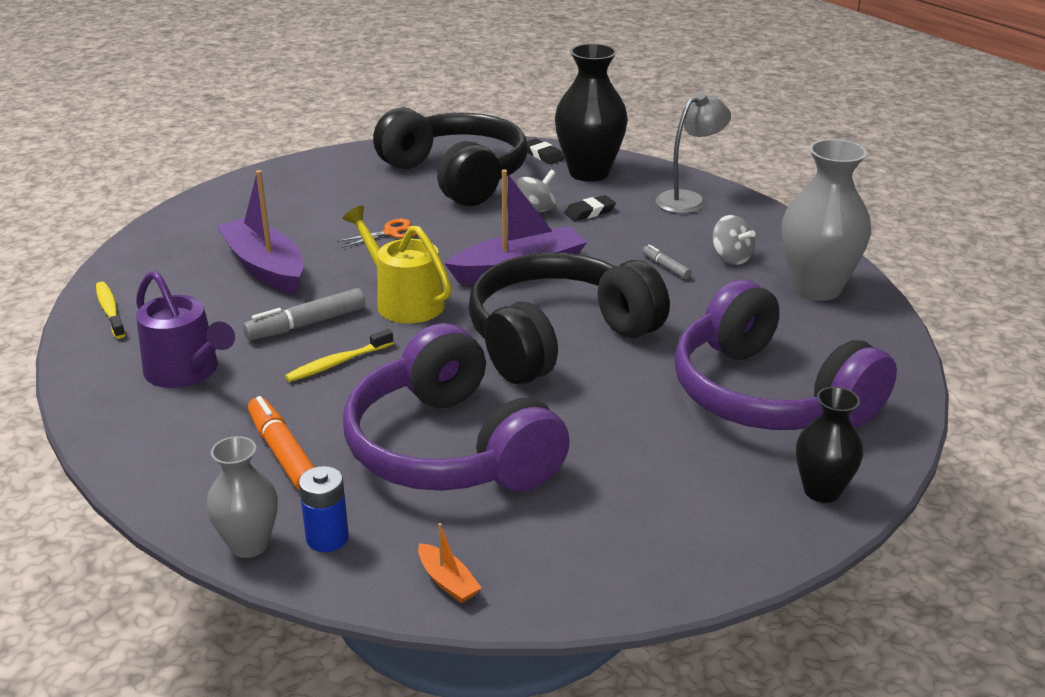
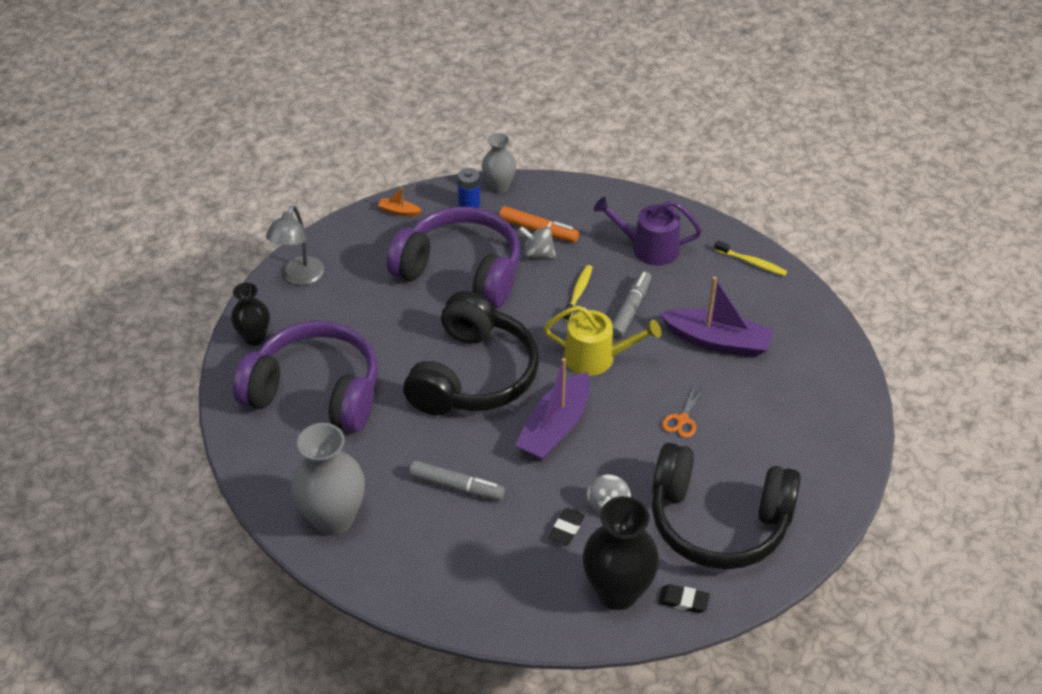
camera: 145 degrees right, 15 degrees up
grey marker [643,245,692,279] -> grey marker [409,460,505,501], size x1.81
grey lamp [656,92,731,214] -> grey lamp moved to [266,206,324,285]
grey spinning top [712,215,755,265] -> grey spinning top moved to [519,226,556,258]

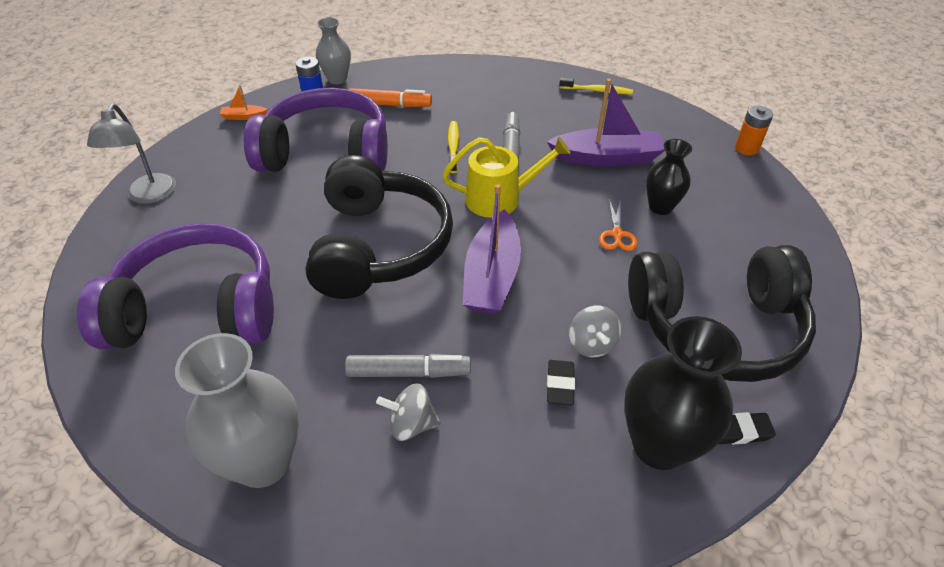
camera: 20 degrees left, 0 degrees up
black vase [231,283,270,346] -> black vase moved to [646,139,692,215]
grey spinning top [519,226,556,258] -> grey spinning top moved to [376,383,441,441]
purple watering can [594,197,702,266] -> none
none -> orange battery [735,105,773,155]

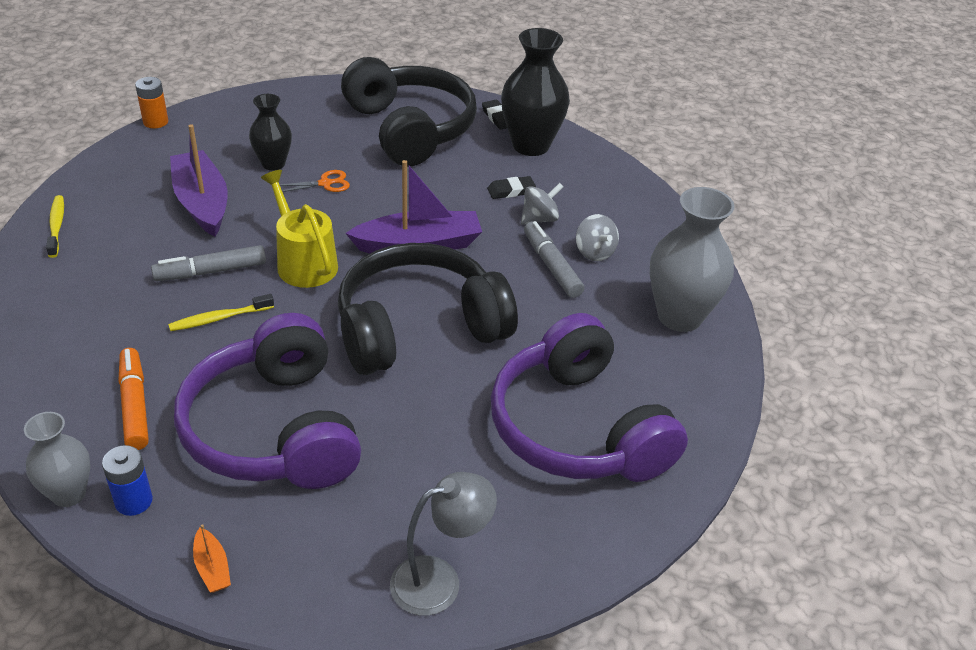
camera: 115 degrees left, 5 degrees down
grey spinning top [569,306,621,357] -> grey spinning top moved to [521,183,563,225]

